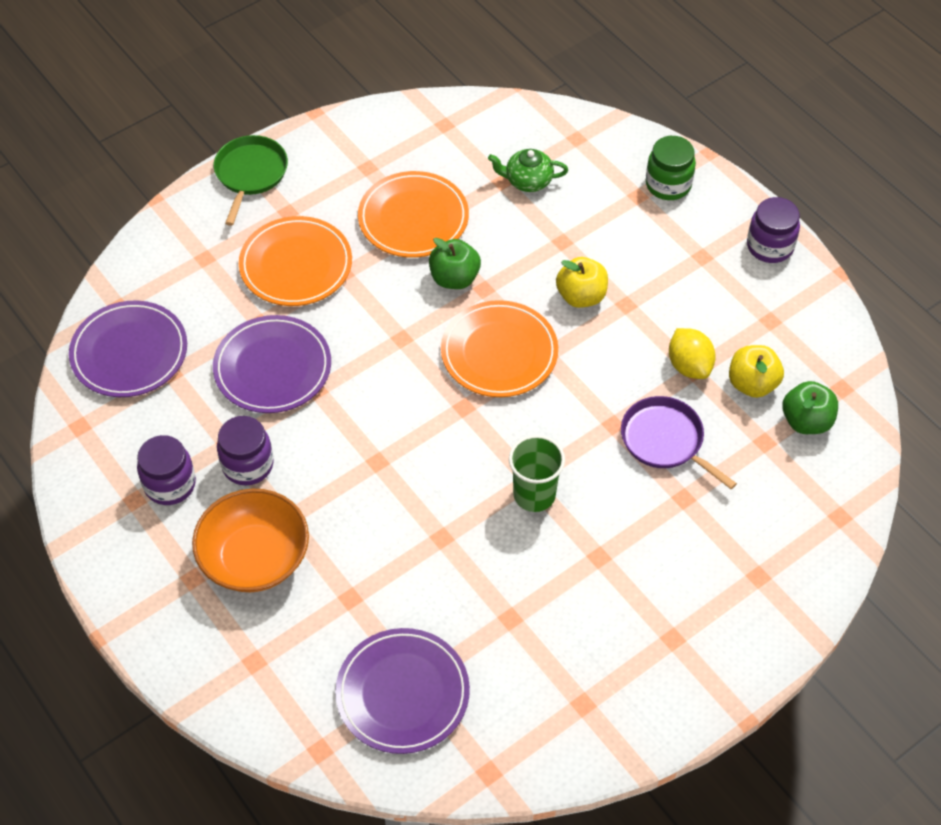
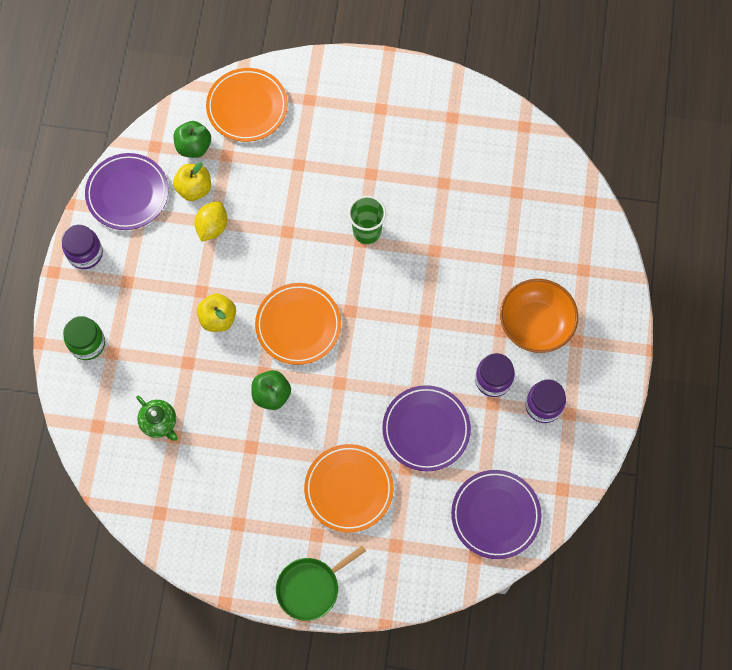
camera: 135 degrees left, 15 degrees up
purple plate [335,628,470,754] -> purple plate moved to [85,153,169,230]
orange plate [358,171,469,258] -> orange plate moved to [206,68,288,142]
purple pan [621,396,737,489] -> none

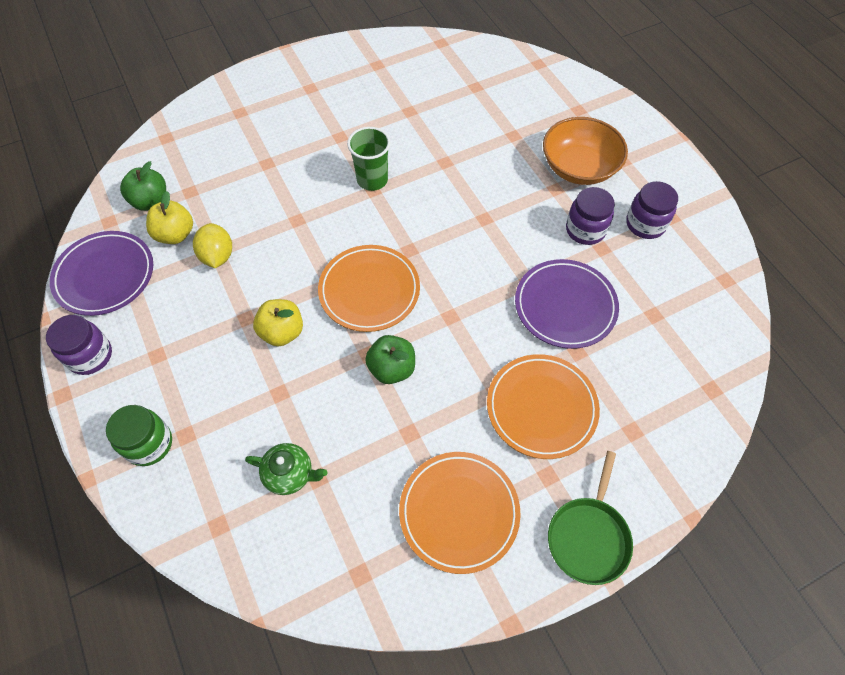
camera: 35 degrees left, 10 degrees down
orange plate [206,68,288,142] -> orange plate moved to [399,452,521,574]
purple plate [451,470,541,559] -> none

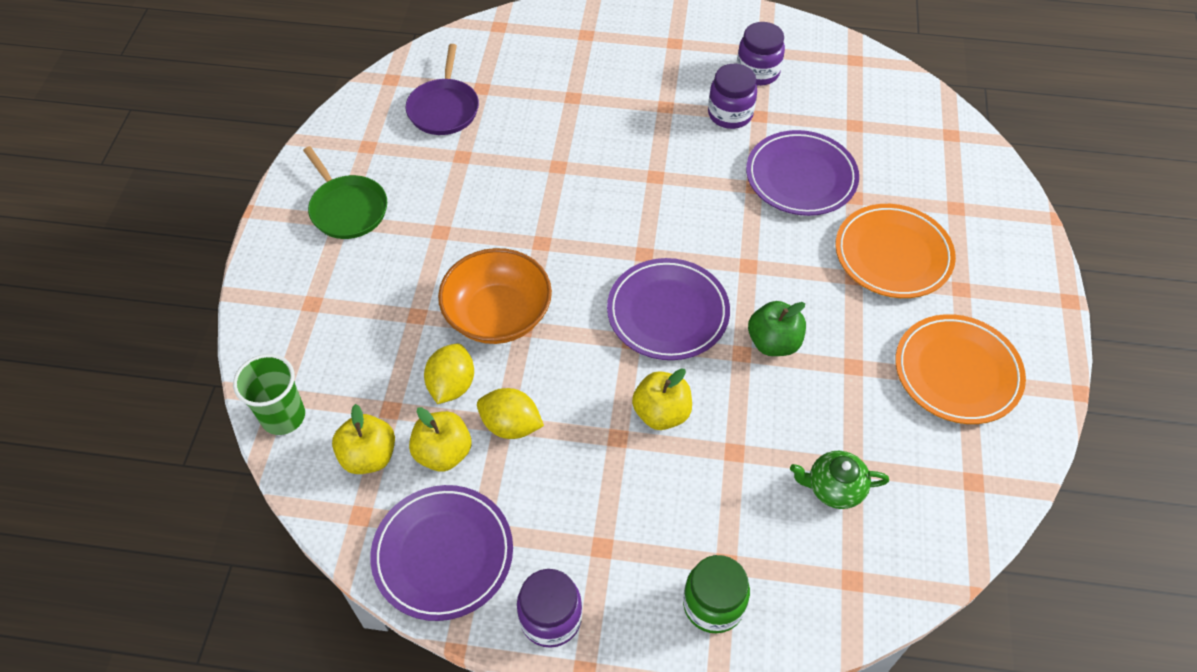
camera: 55 degrees left, 5 degrees down
green apple [120,161,166,211] -> yellow apple [332,404,395,474]
green teapot [245,443,328,495] -> green teapot turned 135 degrees counterclockwise [790,451,889,509]
orange plate [318,245,420,332] -> purple plate [607,258,730,360]
green cup [347,127,390,191] -> green cup moved to [233,354,305,435]
orange bowl [543,117,628,185] -> orange bowl moved to [438,248,552,344]
green pan [548,451,633,585] -> green pan moved to [303,146,387,239]
none -> purple pan [405,44,479,135]
none -> yellow lemon [424,344,474,404]

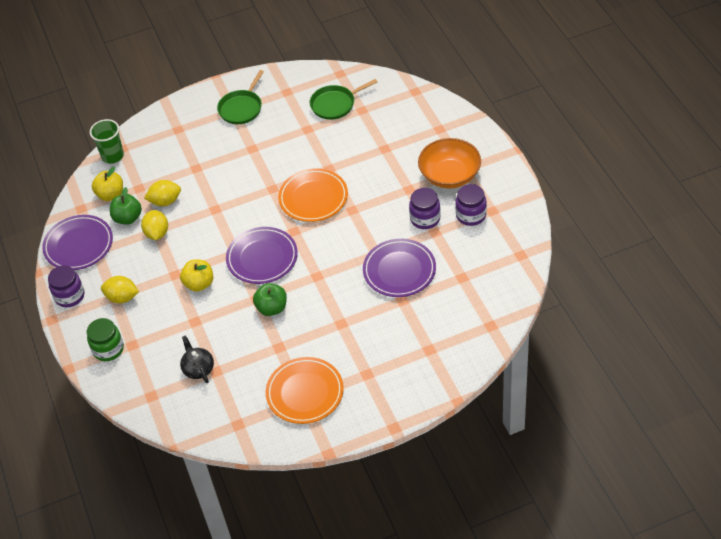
camera: 65 degrees right, 5 degrees down
purple pan [405,44,479,135] -> green pan [310,79,378,120]
yellow apple [409,407,471,472] -> green apple [110,187,142,225]
orange bowl [438,248,552,344] -> orange bowl moved to [418,138,481,188]
green teapot [790,451,889,509] -> black teapot [180,335,214,383]
orange plate [835,204,956,298] -> orange plate moved to [278,168,348,222]
none -> yellow lemon [101,276,139,303]

